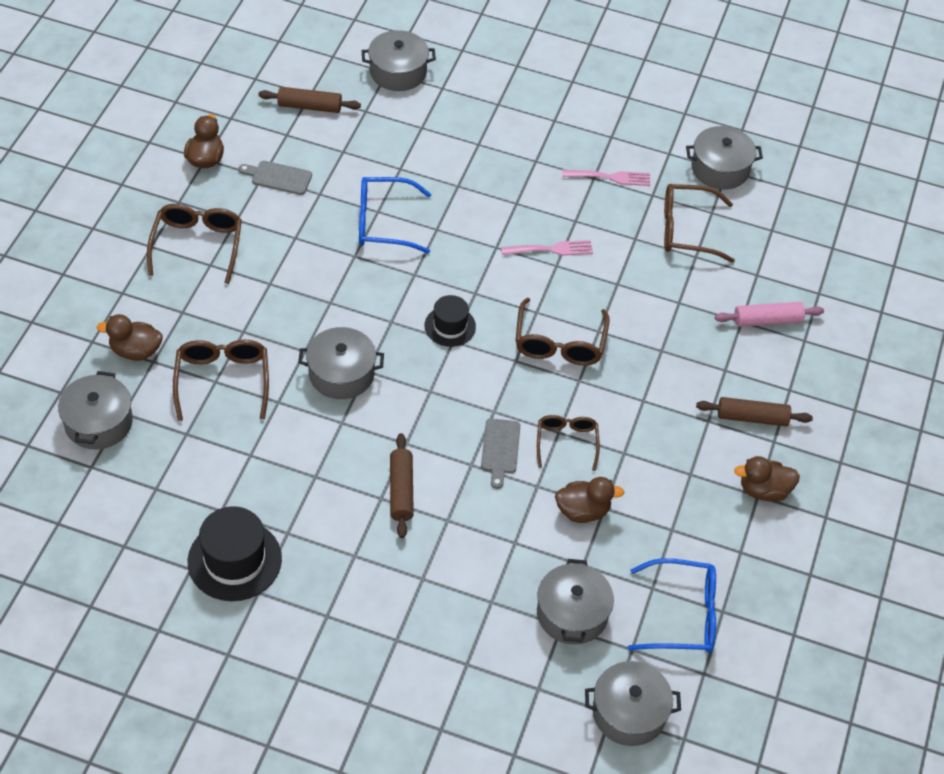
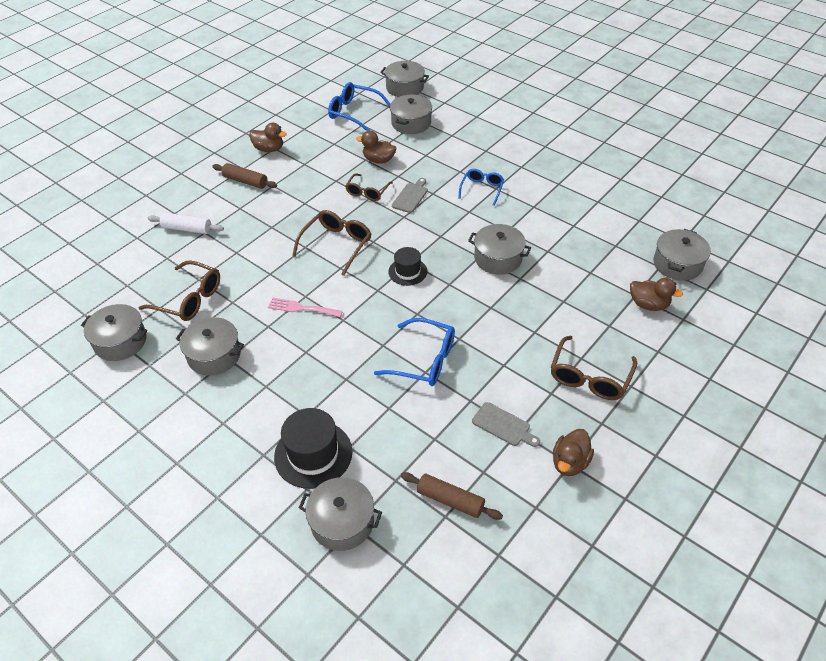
camera: 155 degrees left, 5 degrees down
brown glasses [173,340,269,421] -> none
black hat [188,506,282,601] -> black hat moved to [274,408,353,489]
brown rolling pin [390,433,414,538] -> blue glasses [458,169,504,206]
pink fork [562,170,650,186] -> grey pot [176,317,244,376]
pink rolling pin [715,302,824,327] -> white rolling pin [148,213,224,234]

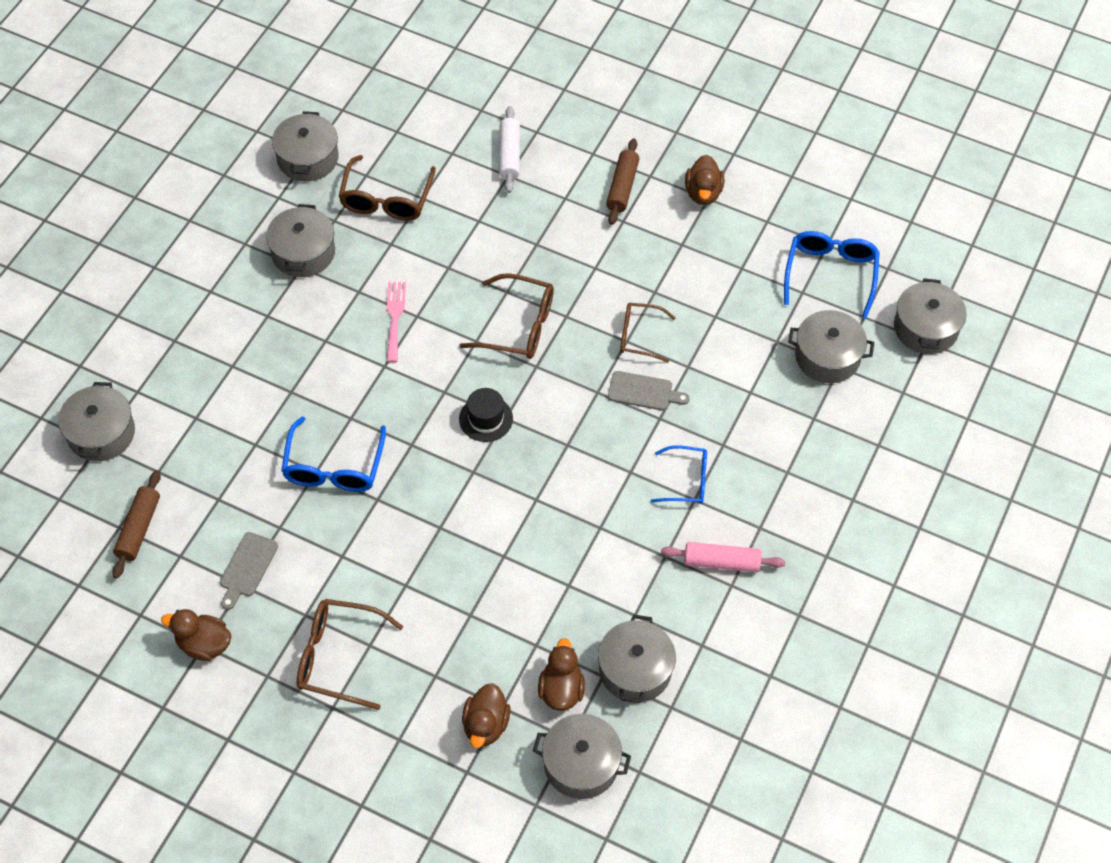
camera: 75 degrees right, 10 degrees up
black hat [274,408,353,489] -> none
brown duck [356,131,396,164] -> brown duck moved to [538,638,585,711]
grey pot [468,224,531,275] -> grey pot moved to [598,615,676,703]
none -> pink rolling pin [661,542,785,572]

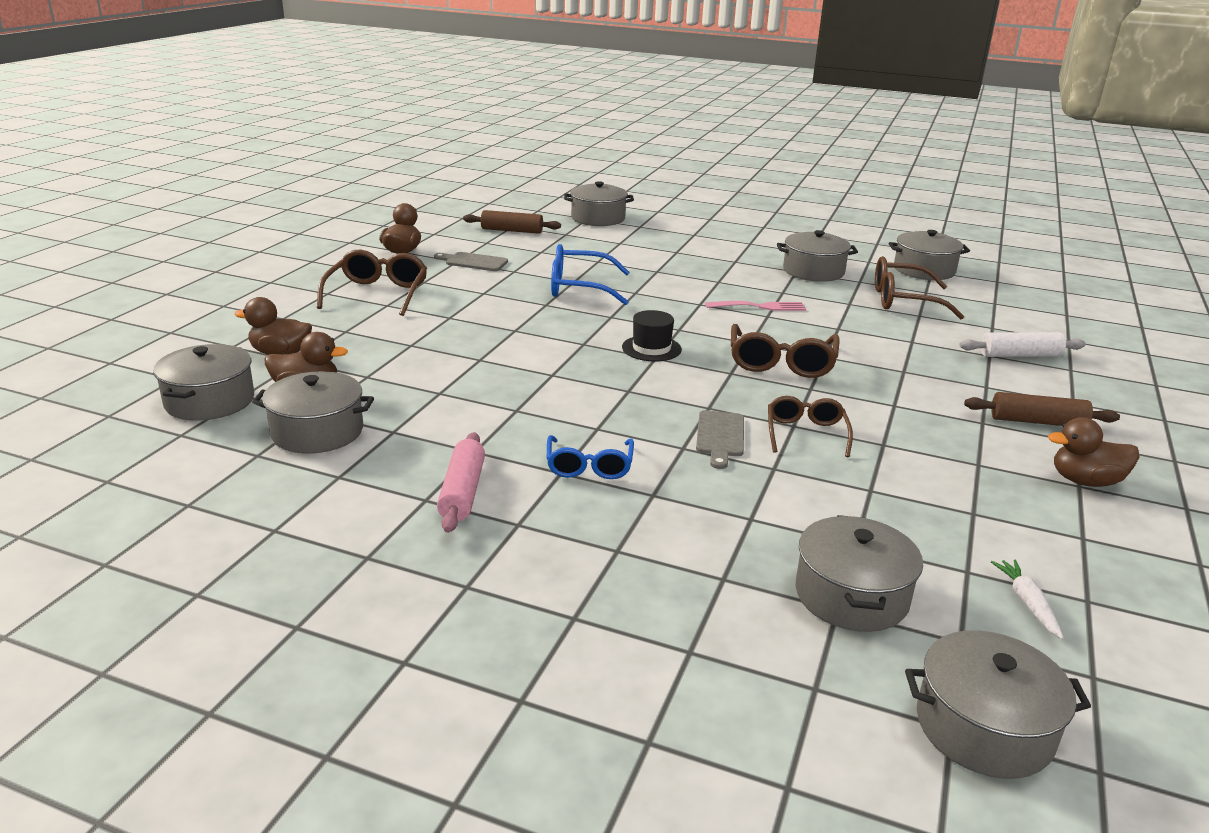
camera: 85 degrees right, 30 degrees down
blue glasses [784,231,880,319] -> white carrot [991,559,1064,639]

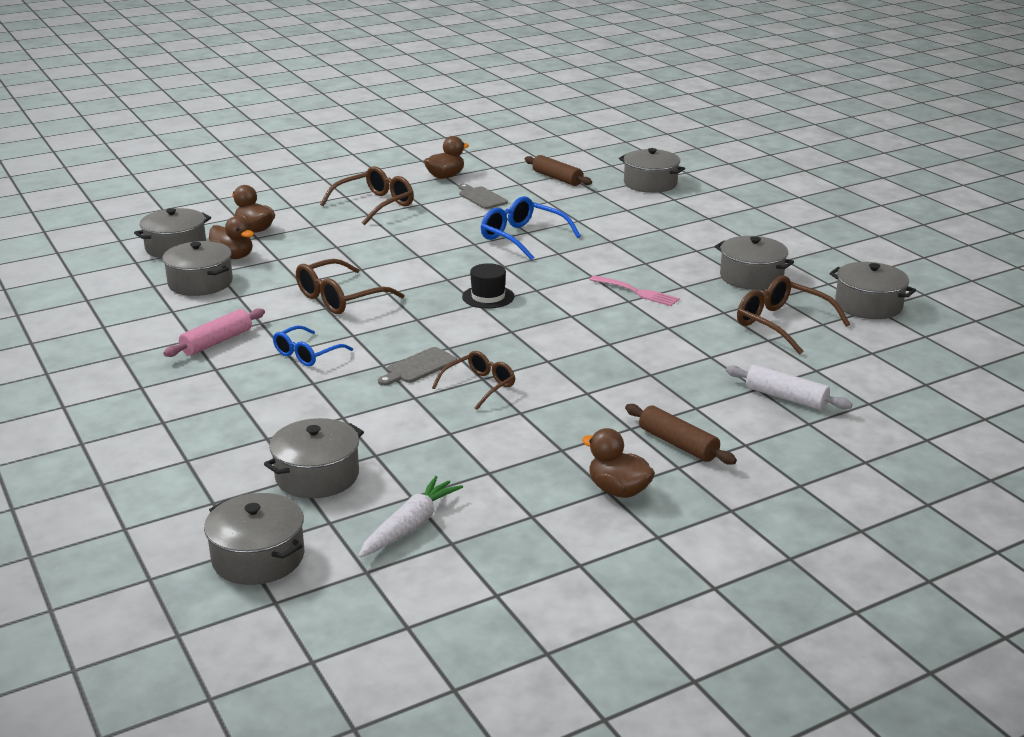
camera: 40 degrees right, 0 degrees up
brown glasses [731,324,840,378] -> brown glasses moved to [296,259,404,314]
white carrot [991,559,1064,639] -> white carrot [358,476,463,558], size x1.61

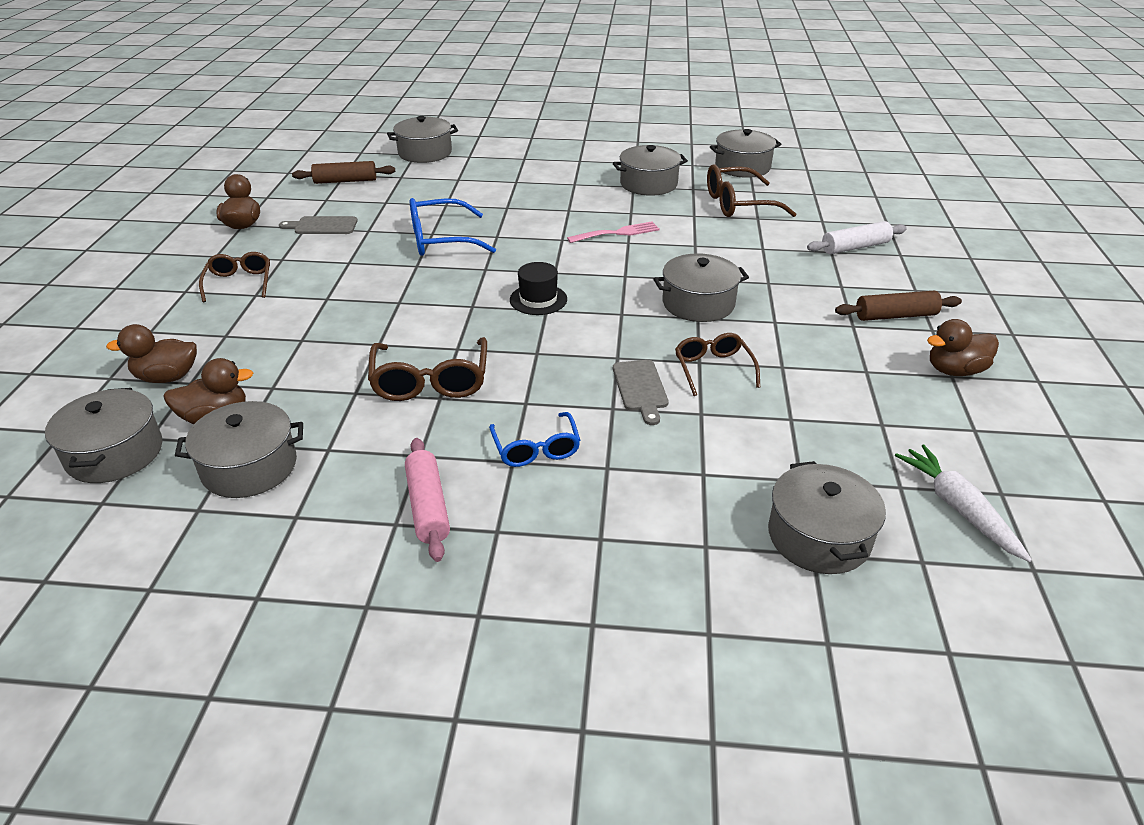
camera: 55 degrees left, 10 degrees up
grey pot [204,493,304,585] -> grey pot moved to [654,253,749,322]
brown glasses [320,166,414,225] -> brown glasses [199,252,270,302], size x0.66

